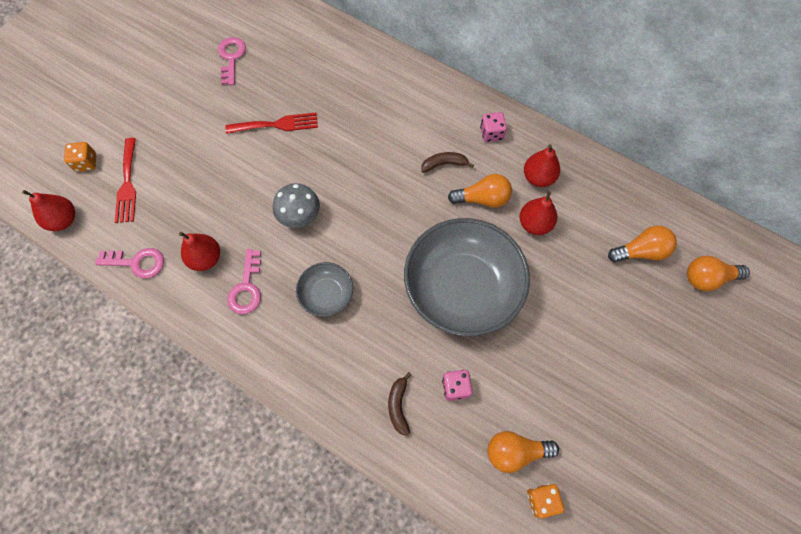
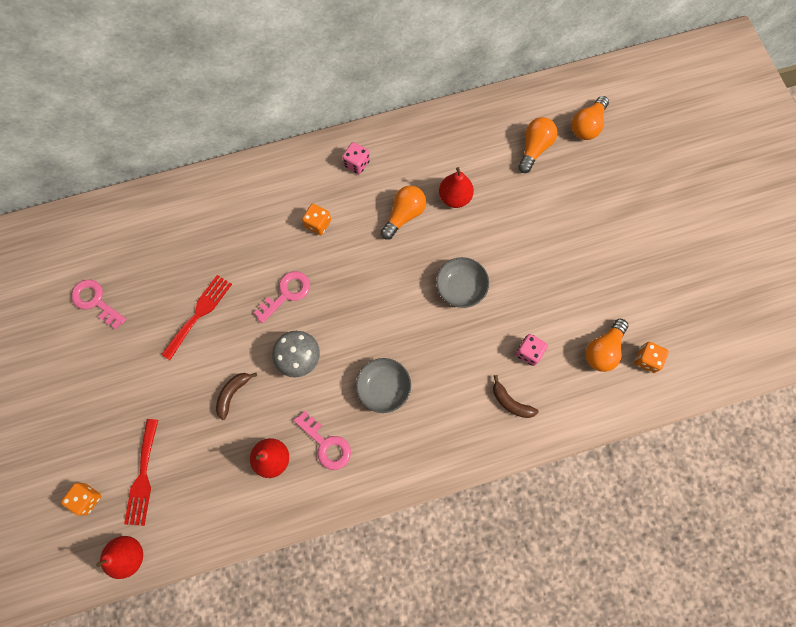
camera: 50 degrees left, 5 degrees up
pink key [95,248,164,278] -> pink key moved to [253,271,310,323]
red fork [115,138,136,223] -> red fork turned 60 degrees clockwise [124,419,158,526]
grey bowl [404,218,530,336] -> grey bowl [436,257,489,308], size x0.47
brown banana [421,152,474,173] -> brown banana moved to [216,373,257,420]
red pear [524,144,560,187] -> none
none -> orange dice [302,204,331,235]

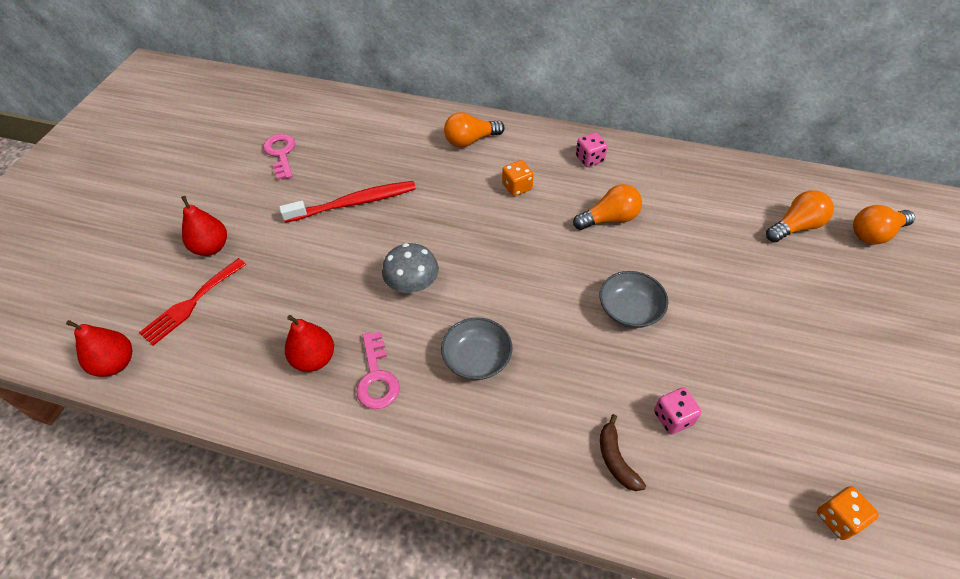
camera: 35 degrees right, 20 degrees down
orange dice [61,483,101,516] -> none
red fork [161,275,232,360] -> red toothbrush [279,181,416,223]
brown banana [216,373,257,420] -> none
pink key [253,271,310,323] -> none
red pear [439,167,474,208] -> red pear moved to [181,196,227,256]
orange light bulb [586,319,628,372] -> orange light bulb moved to [444,112,505,147]

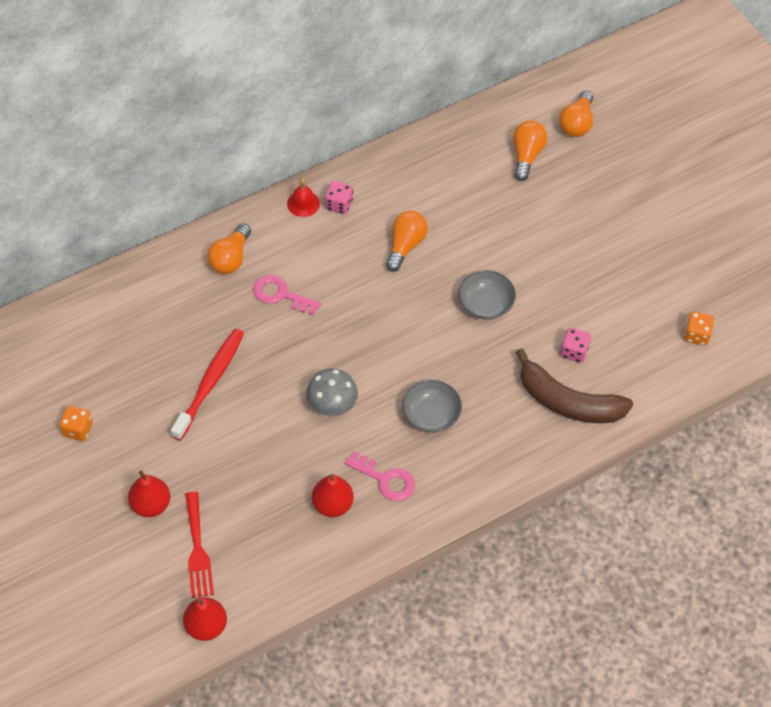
camera: 50 degrees left, 5 degrees up
pink key [263,134,295,180] -> pink key moved to [253,275,321,315]
orange dice [502,160,534,196] -> orange dice moved to [59,406,93,441]
brown banana [600,414,646,491] -> brown banana [516,348,633,423], size x2.12
none -> red bell [287,178,320,217]

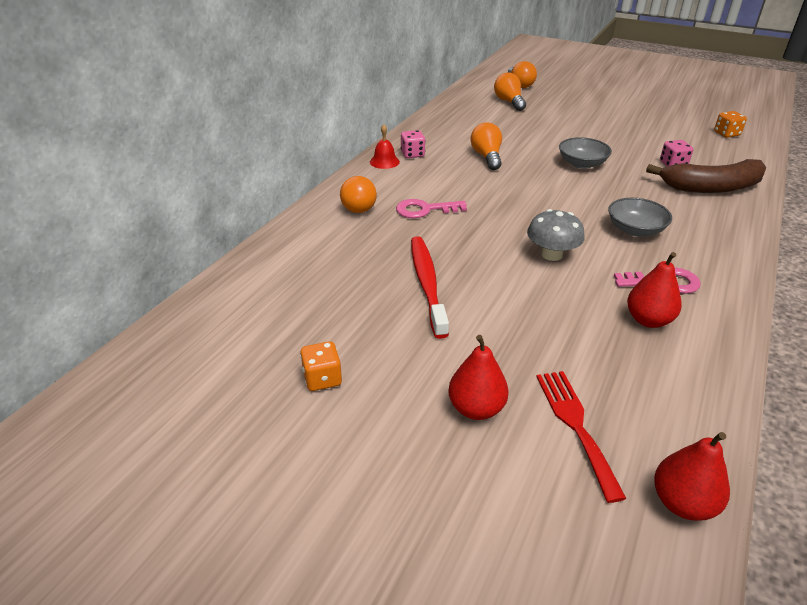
camera: 30 degrees left, 20 degrees down
red fork [185,492,214,598] -> red fork turned 150 degrees counterclockwise [536,371,627,503]

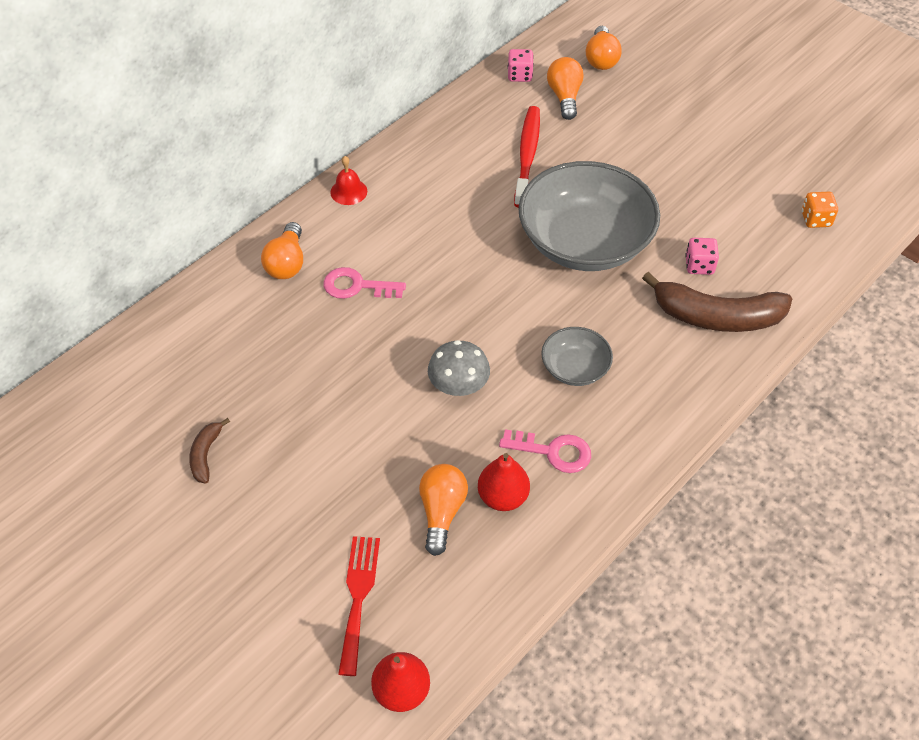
camera: 15 degrees right, 15 degrees up
orange dice [300,341,342,391] -> none
pink dice [401,130,425,158] -> pink dice moved to [508,49,534,82]
red toothbrush [411,236,449,339] -> red toothbrush moved to [514,106,540,207]
red pear [448,335,509,420] -> none
orange light bulb [471,123,502,170] -> orange light bulb moved to [419,464,468,556]
grey bowl [559,137,612,169] -> grey bowl [518,161,660,271], size x2.13
none -> brown banana [189,418,230,484]

